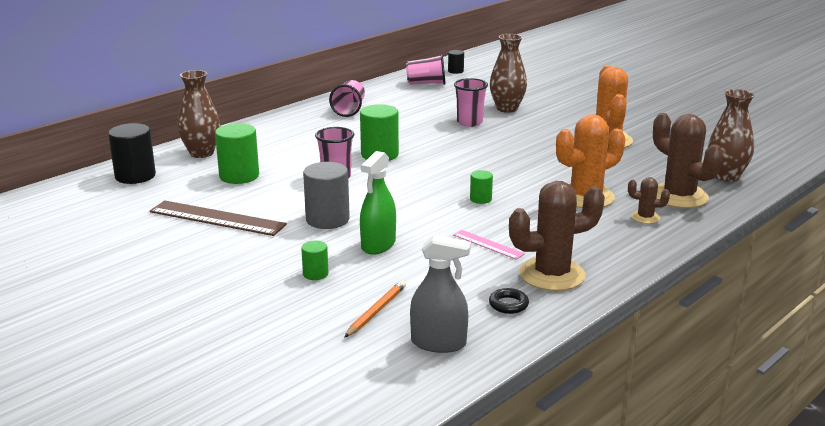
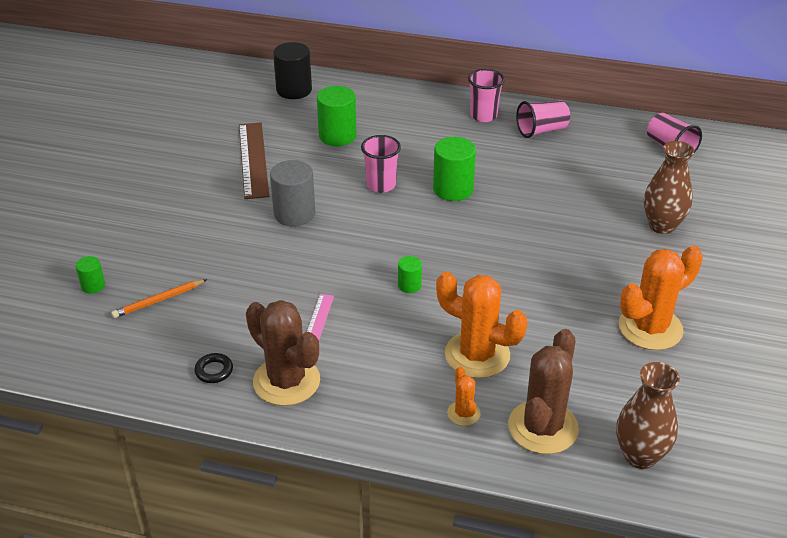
camera: 60 degrees right, 15 degrees up
brown vase [178,70,220,158] -> none
green cylinder [301,241,329,280] -> green cylinder moved to [76,256,105,294]
orange pencil [344,280,406,338] -> orange pencil turned 150 degrees clockwise [111,279,207,318]
green spray bottle [360,151,396,255] -> none
grey spray bottle [410,235,471,353] -> none
black cylinder [448,50,464,74] -> none
pink cup [454,78,488,127] -> pink cup moved to [468,69,505,122]
brown cactus [628,177,670,224] -> orange cactus [447,366,481,426]

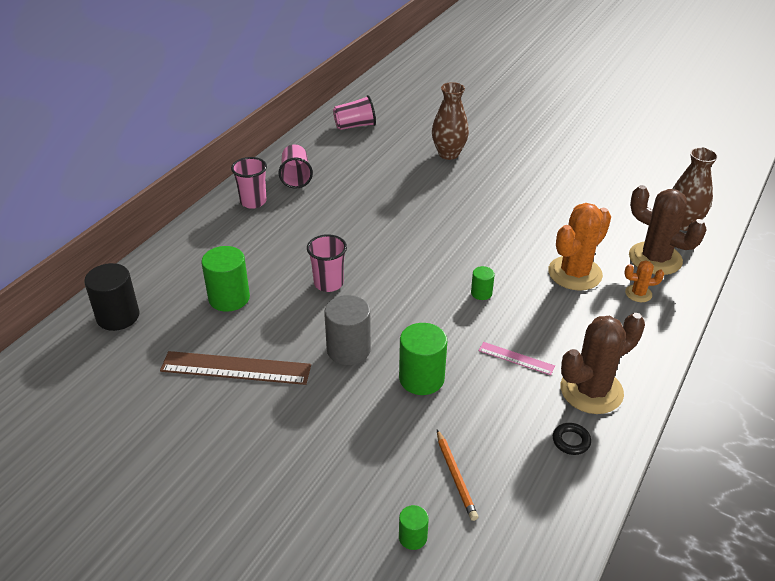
camera: 75 degrees left, 0 degrees up
green cylinder [433,137,476,201] -> green cylinder moved to [399,323,447,395]
orange cactus [619,246,703,350] -> none

